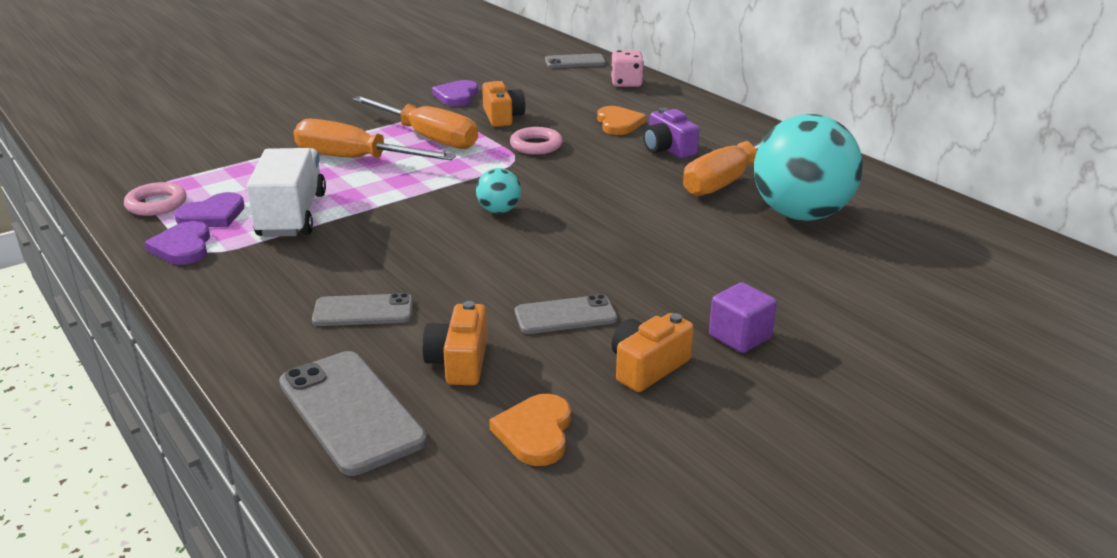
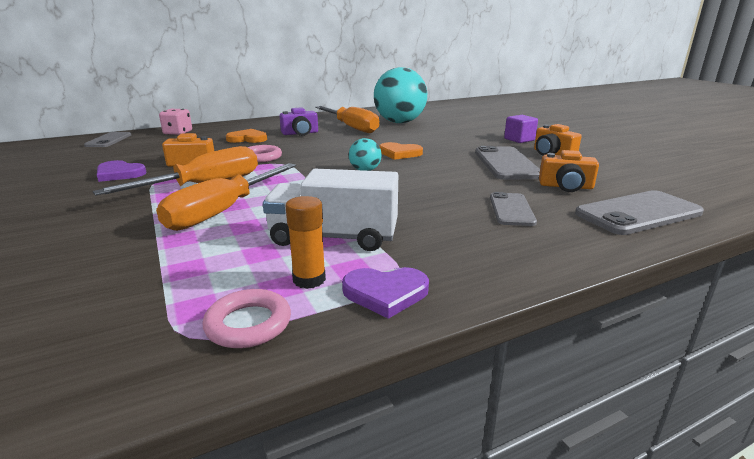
camera: 80 degrees left, 5 degrees down
purple heart [174,192,245,227] -> orange glue stick [285,196,326,289]
orange heart [489,394,571,466] -> orange heart moved to [379,142,423,160]
grey phone [515,294,617,334] -> grey phone [475,146,540,180], size x1.61

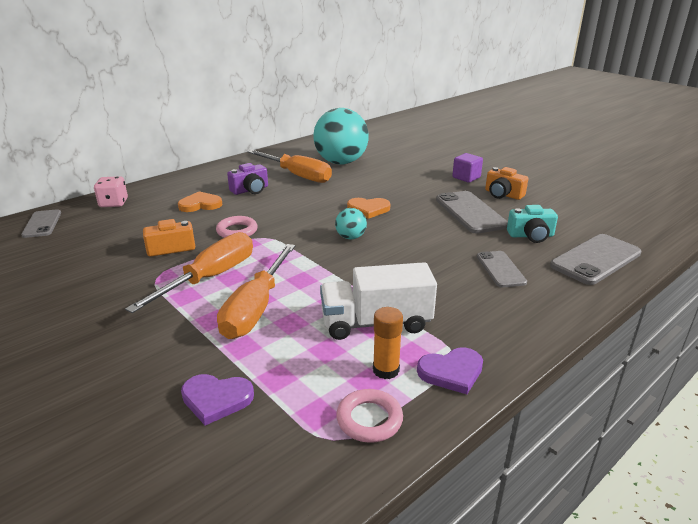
camera: 15 degrees left, 5 degrees up
purple heart [97,160,147,182] -> purple heart moved to [181,374,254,425]
orange camera [539,150,599,192] -> turquoise camera [507,205,558,243]

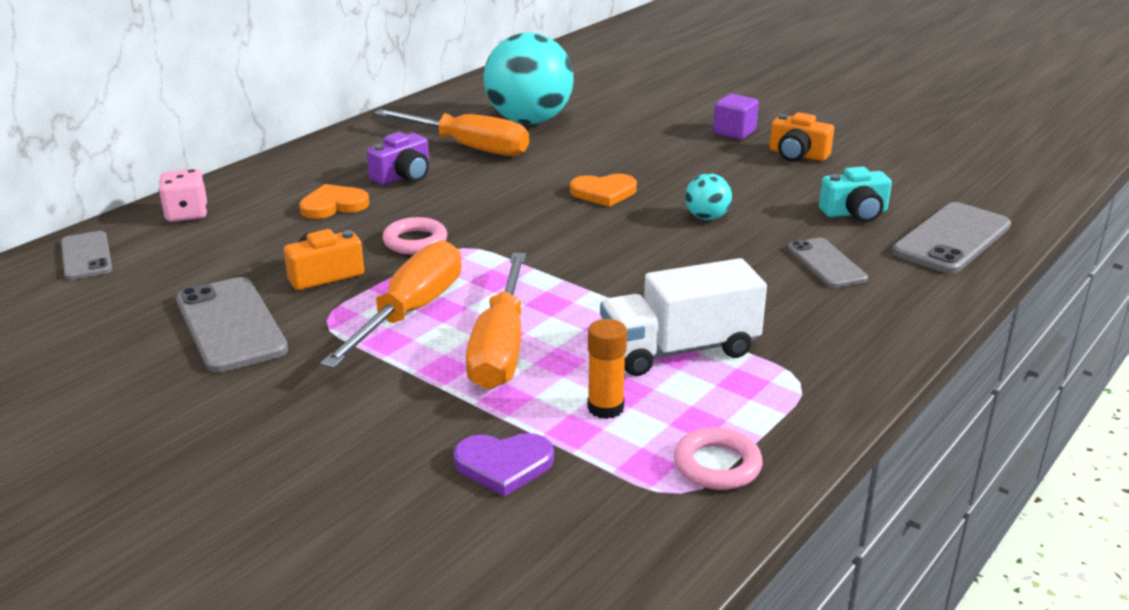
camera: 10 degrees left, 0 degrees up
turquoise ball [335,208,367,239] -> turquoise ball moved to [685,173,732,220]
orange glue stick [373,307,403,379] -> orange glue stick moved to [587,319,627,419]
purple heart [417,347,483,394] -> none
grey phone [436,191,508,234] -> grey phone moved to [176,277,288,373]

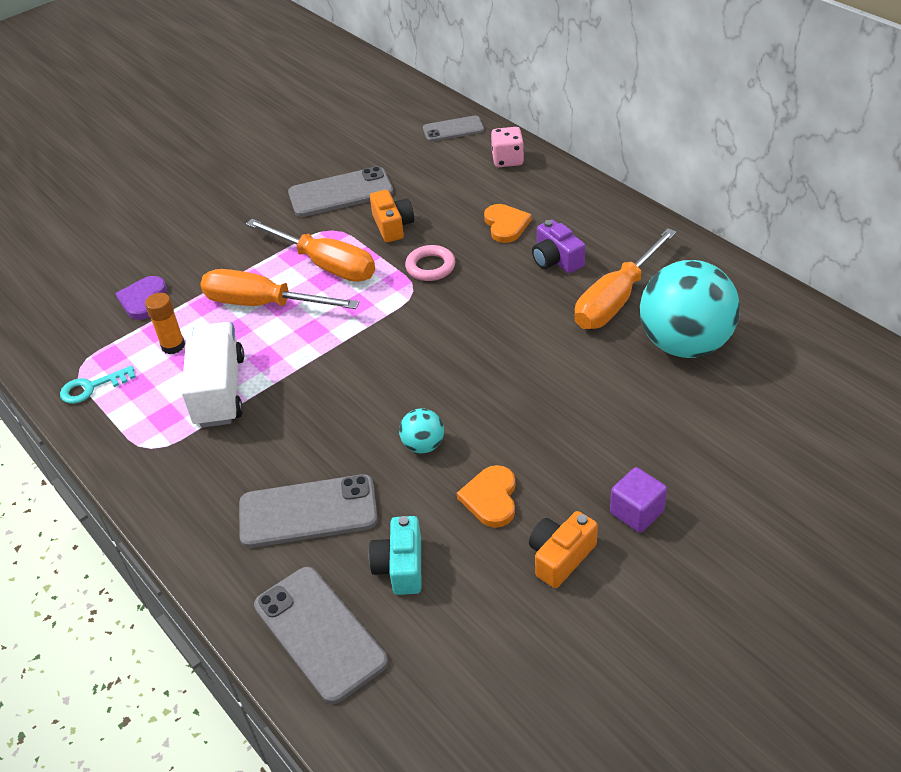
camera: 105 degrees right, 15 degrees up
orange heart [570,174,637,207] -> orange heart moved to [457,465,515,528]
pink ring [674,427,763,490] -> turquoise key [60,366,136,404]
grey phone [788,238,868,288] -> grey phone [239,474,378,548], size x1.61

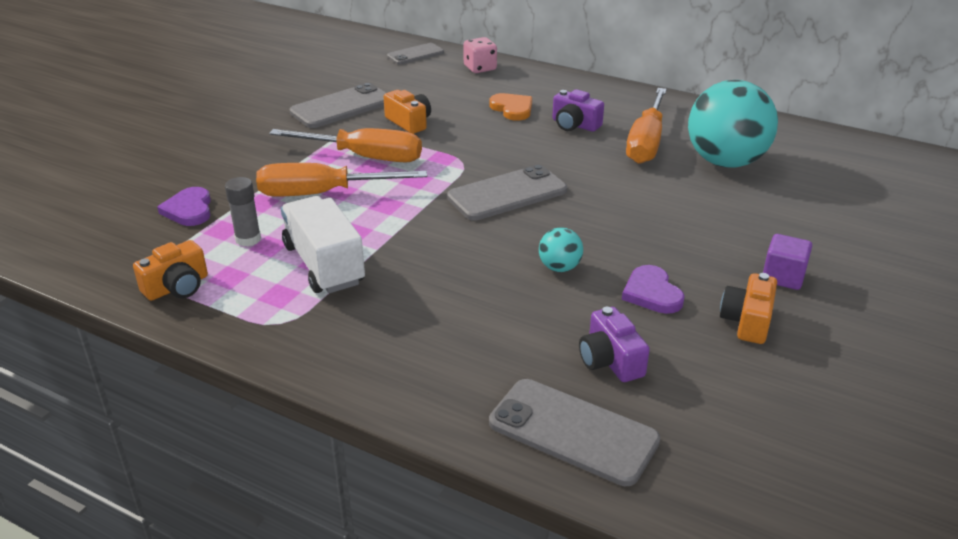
camera: 25 degrees left, 10 degrees down
turquoise key [60,366,136,404] -> orange camera [133,240,208,301]
orange glue stick [145,293,185,354] -> grey glue stick [225,177,261,246]
grey phone [239,474,378,548] -> grey phone moved to [447,164,567,221]
turquoise camera [369,516,421,595] -> purple camera [579,307,650,382]
pink ring [405,245,455,281] -> none
orange heart [457,465,515,528] -> purple heart [622,265,685,314]

